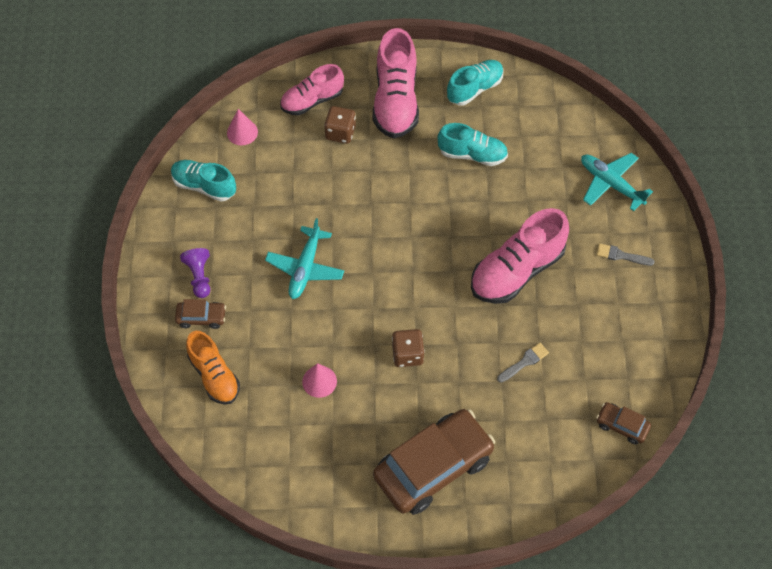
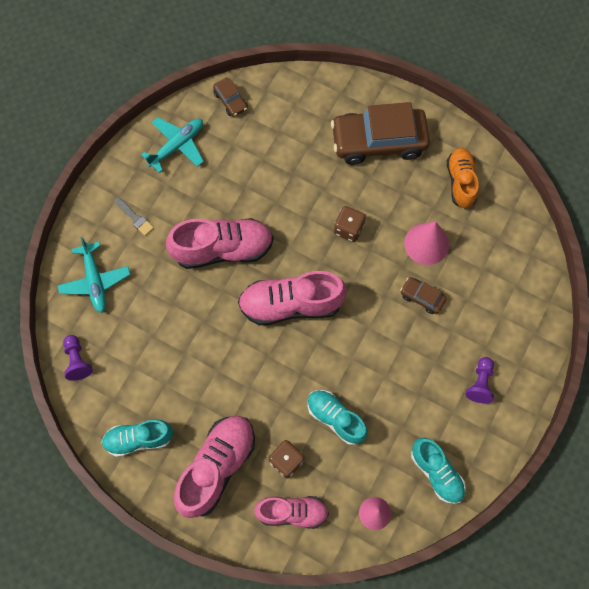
camera: 150 degrees left, 10 degrees up
brown car [175,299,226,329] -> brown car moved to [400,277,447,314]
orange shoe [186,331,240,405] -> orange shoe moved to [447,148,479,209]
turquoise plane [265,218,344,299] -> turquoise plane moved to [141,117,204,173]
pink cone [302,363,337,398] -> pink cone [404,222,449,265], size x1.53
turquoise shoe [438,123,508,166] -> turquoise shoe moved to [308,390,368,445]
grey brush [497,343,549,383] -> none
none -> purple pawn [63,335,93,381]
none -> pink shoe [238,271,347,325]

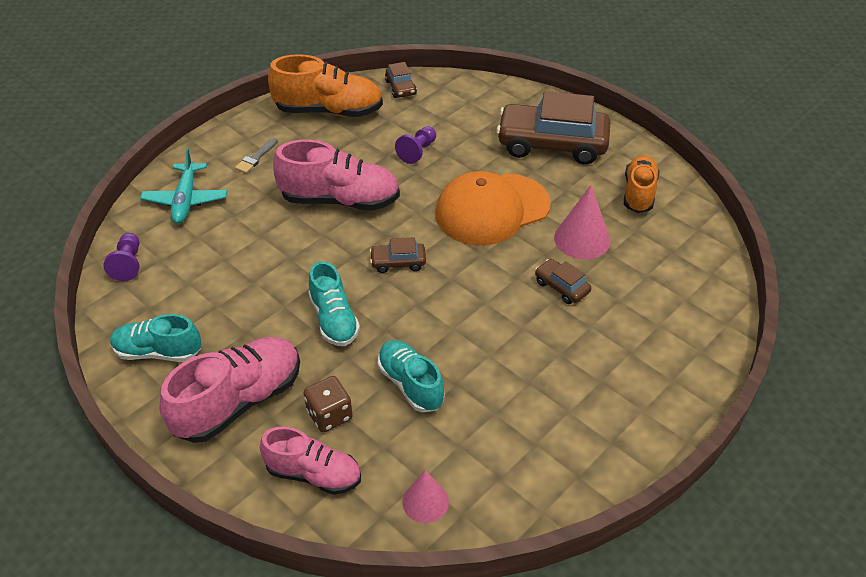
camera: 15 degrees right, 25 degrees down
grey brush [115,197,154,236] -> grey brush turned 60 degrees clockwise [235,138,278,173]
turquoise plane [141,117,204,173] -> orange shoe [268,54,383,117]
pink shoe [238,271,347,325] -> brown car [370,237,426,273]
brown dice [334,206,366,242] -> orange cap [435,171,551,246]
turquoise shoe [411,438,466,504] -> turquoise shoe moved to [308,261,360,346]
purple pawn [465,357,494,403] -> purple pawn moved to [395,126,436,164]

